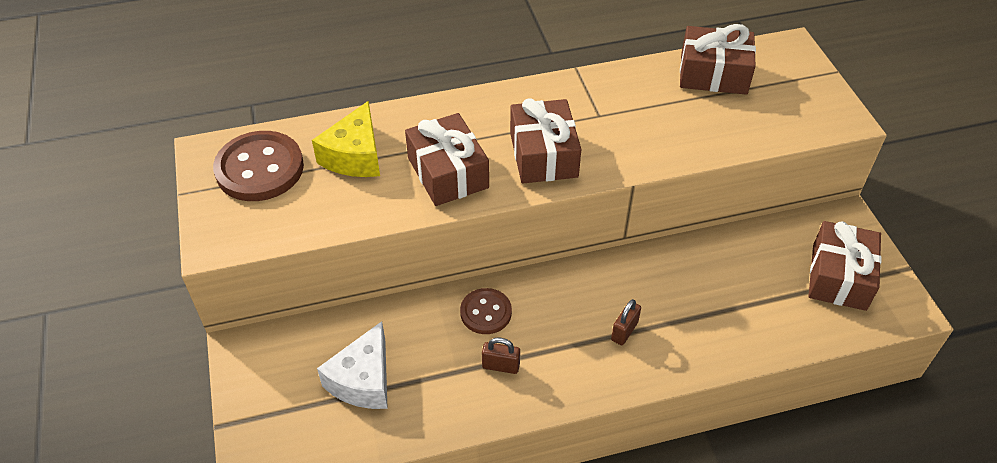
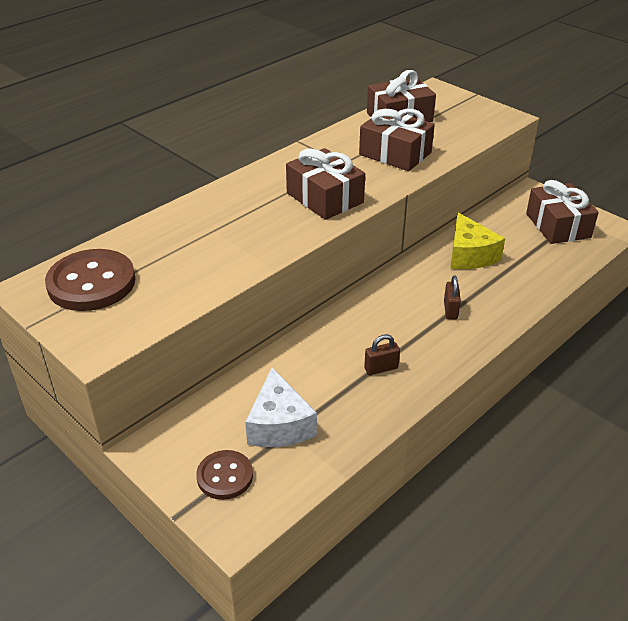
camera: 30 degrees left, 10 degrees down
yellow cheese [312,101,380,177] -> yellow cheese moved to [450,213,505,269]
brown gift [405,113,489,206] -> brown gift moved to [359,109,435,171]
brown button [460,288,512,334] -> brown button moved to [196,450,253,500]

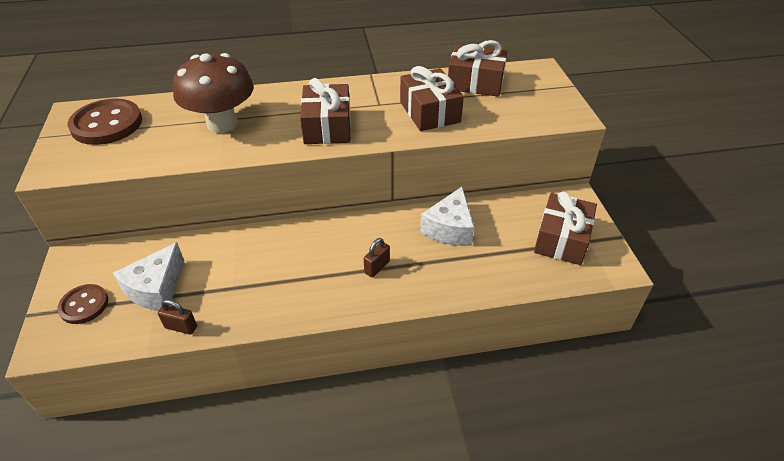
camera: 35 degrees right, 5 degrees up
brown padlock [364,334,400,375] -> brown padlock moved to [158,299,197,335]
yellow cheese [450,213,505,269] -> white cheese [420,187,474,246]
none -> brown mushroom [173,53,254,133]

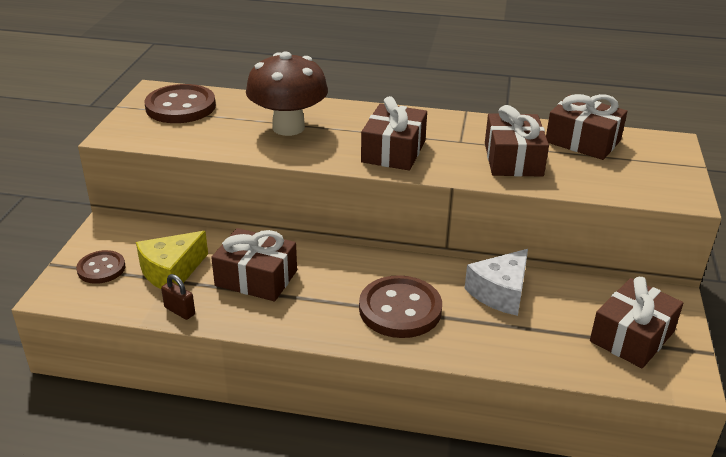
camera: 20 degrees right, 10 degrees down
white cheese [113,242,184,311] -> yellow cheese [136,231,208,289]
brown padlock [364,238,390,277] -> brown button [359,275,442,338]
none -> brown gift [211,228,297,301]

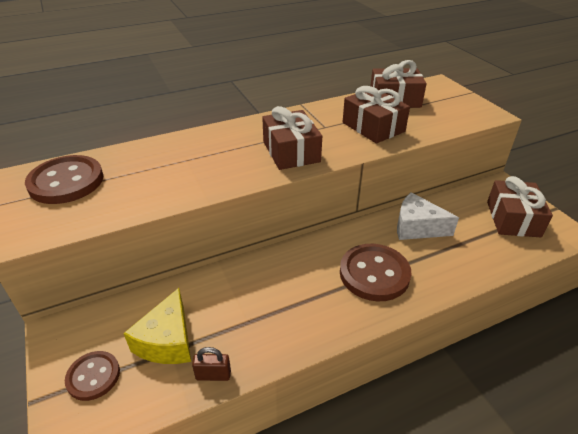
camera: 35 degrees left, 5 degrees up
brown gift [211,228,297,301] -> none
brown mushroom [246,52,328,136] -> none
white cheese [465,249,528,316] -> white cheese turned 105 degrees clockwise [397,192,459,240]

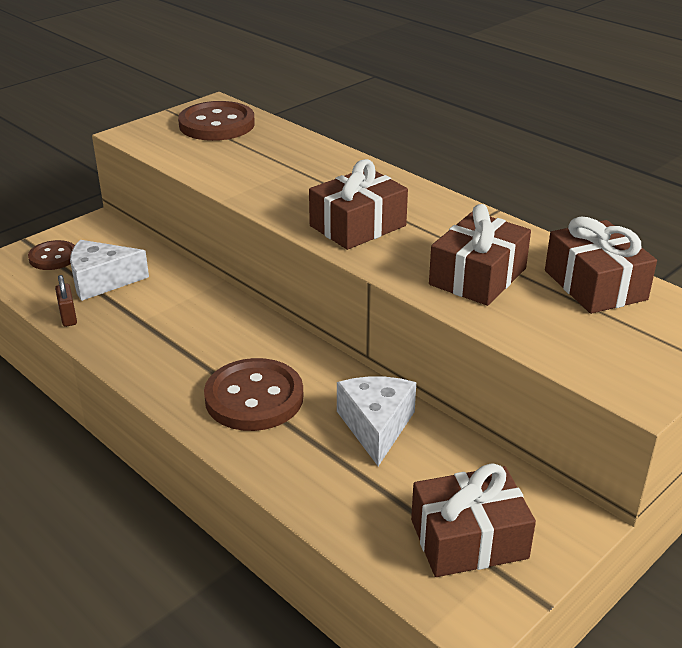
camera: 70 degrees right, 5 degrees down
yellow cheese [124,288,191,364] -> white cheese [70,240,149,301]

